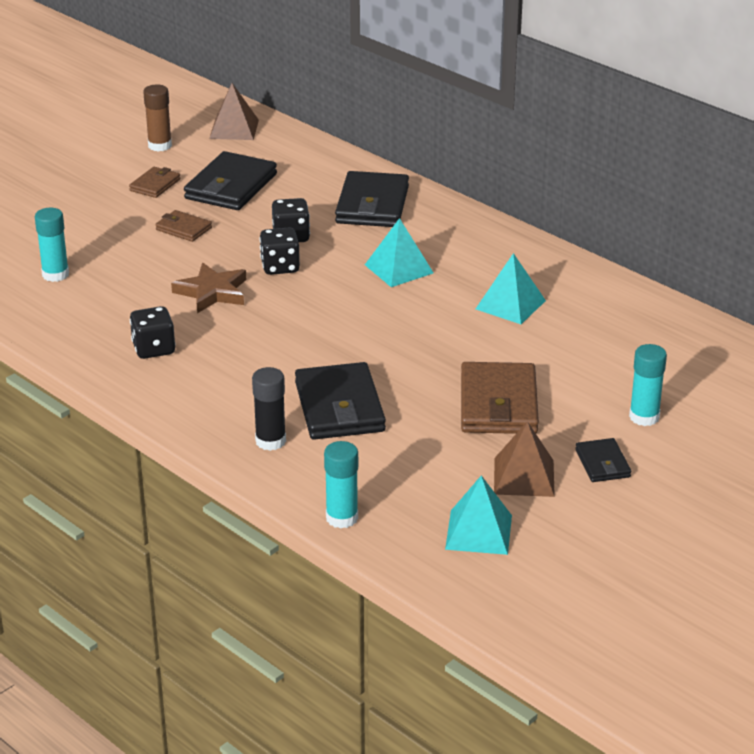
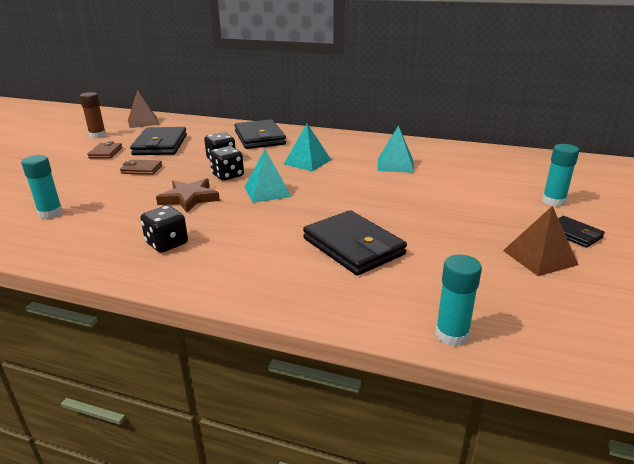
camera: 25 degrees left, 5 degrees down
black glue stick [252,367,286,451] -> none
turquoise pyramid [445,475,512,555] -> turquoise pyramid moved to [245,149,292,203]
brown wallet [461,362,539,434] -> none

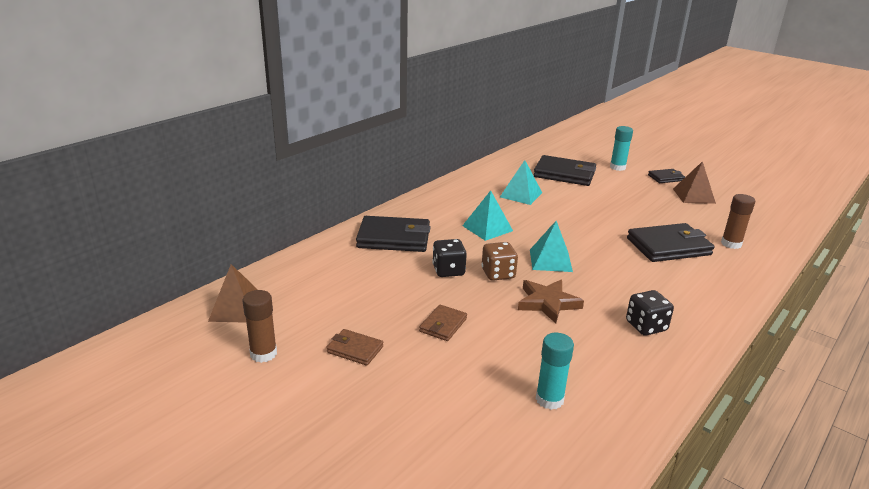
camera: 70 degrees left, 0 degrees up
black wallet [130,127,187,155] -> black wallet moved to [534,155,596,186]
black dice [209,146,244,181] -> brown dice [481,242,518,281]
turquoise glue stick [436,254,482,347] -> none
none -> brown glue stick [721,194,755,249]

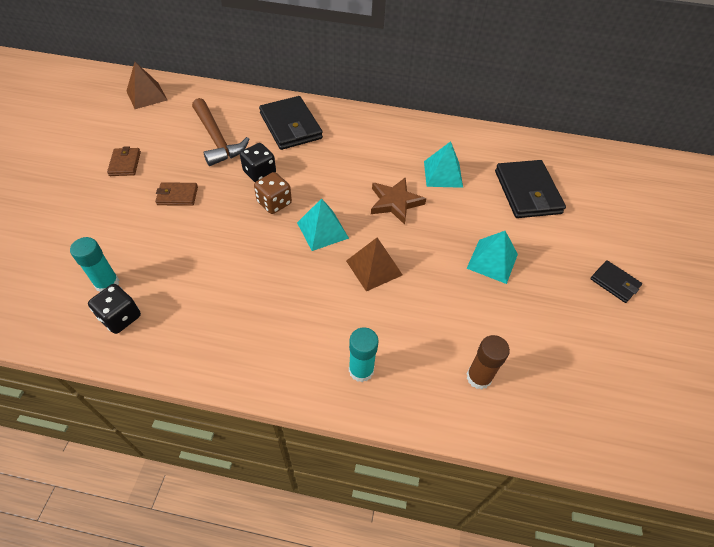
camera: 60 degrees right, 25 degrees up
brown glue stick [242,290,277,363] -> none
turquoise pyramid [462,190,513,241] -> turquoise pyramid moved to [466,231,518,284]
brown star [518,280,584,323] -> brown star moved to [371,177,426,225]
turquoise glue stick [610,126,633,171] -> turquoise glue stick moved to [349,327,379,382]
black dice [626,290,674,336] -> black dice moved to [88,284,141,334]
black wallet [627,223,714,262] -> none
brown pyramid [673,161,716,204] -> brown pyramid moved to [346,237,402,291]
none -> brown hammer [192,98,249,166]

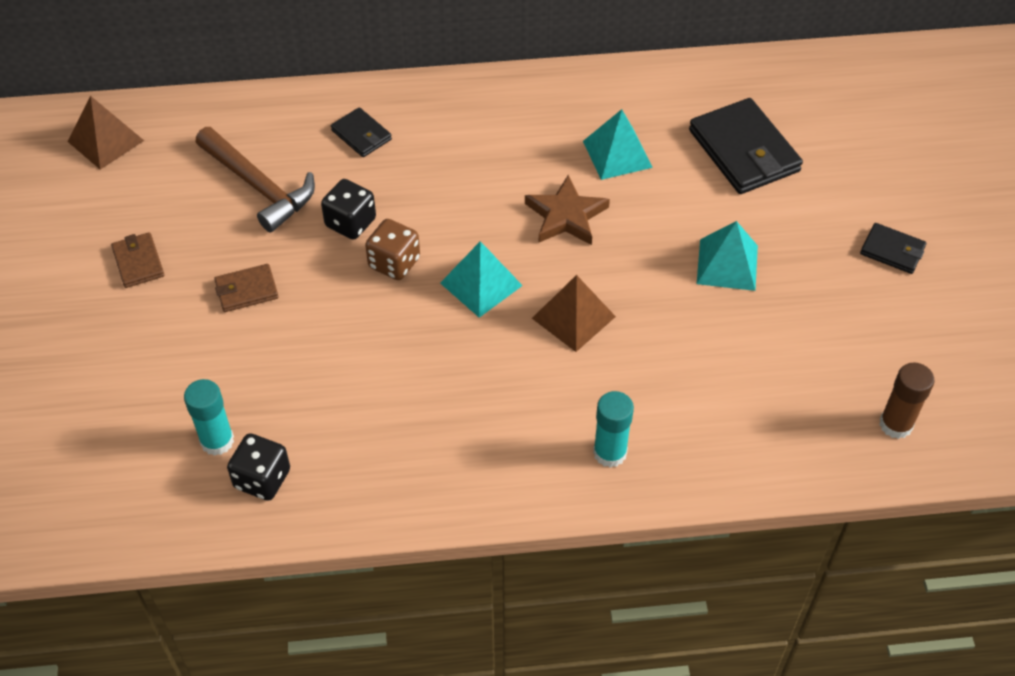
camera: 15 degrees left, 0 degrees up
black wallet [259,96,323,150] -> black wallet [331,107,392,157], size x0.52
brown glue stick [467,335,510,390] -> brown glue stick moved to [879,363,934,439]

